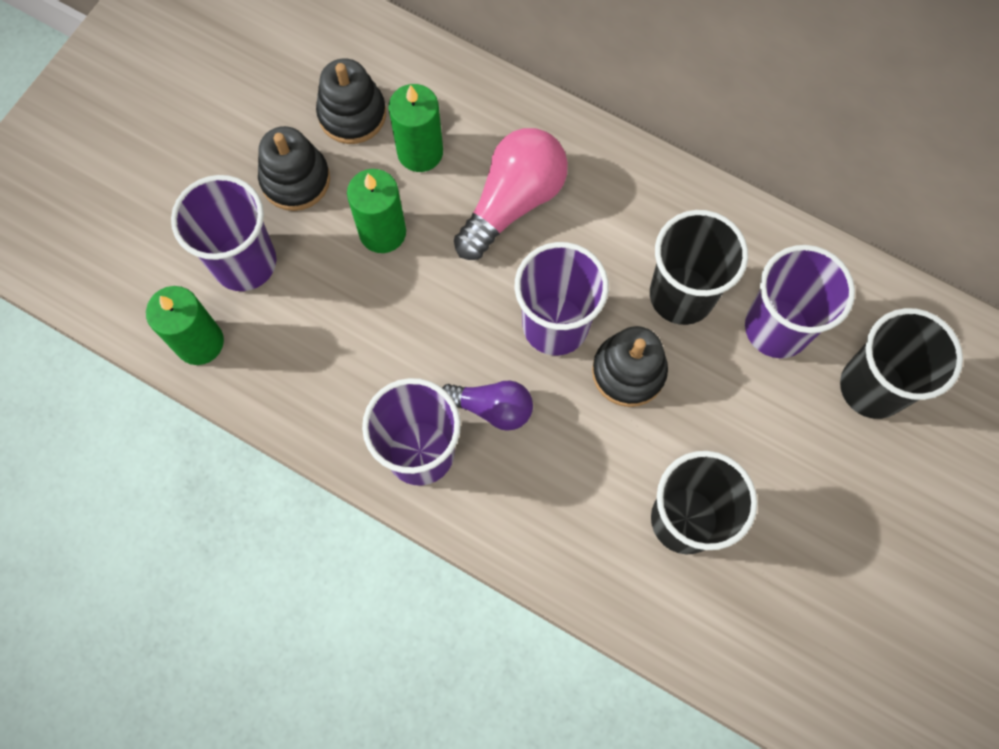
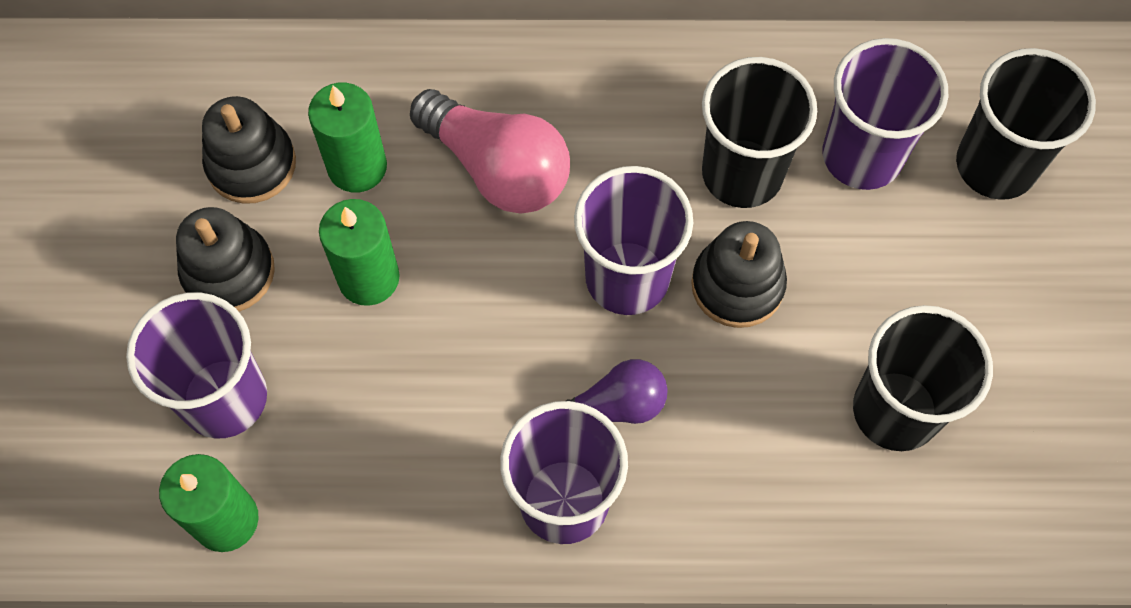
camera: 30 degrees left, 5 degrees down
pink light bulb [454,128,568,260] -> pink light bulb turned 120 degrees clockwise [410,89,570,214]

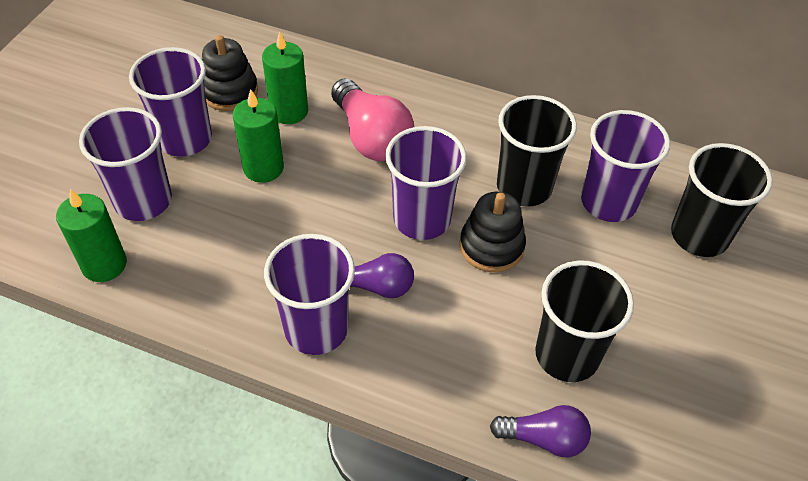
camera: 20 degrees right, 15 degrees down
black stacking toy [176,207,275,312] -> purple cup [129,47,212,157]
none -> purple light bulb [490,405,591,457]

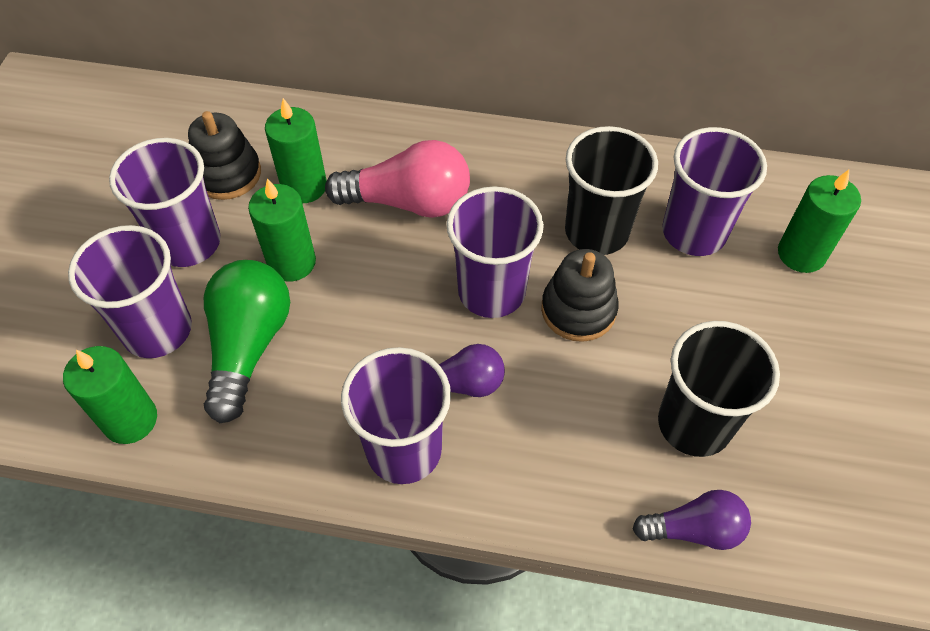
camera: 10 degrees left, 5 degrees up
pink light bulb [331,79,414,161] -> pink light bulb turned 45 degrees counterclockwise [325,140,470,218]
black cup [671,143,773,257] -> green candle [778,170,861,273]
none -> green light bulb [204,260,290,423]

